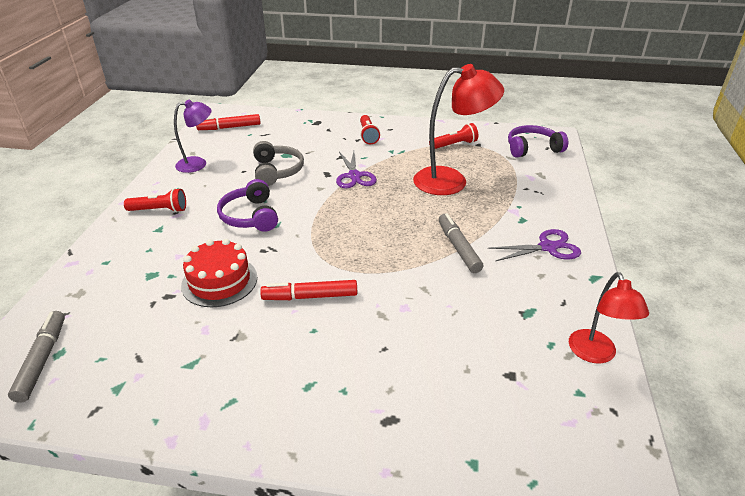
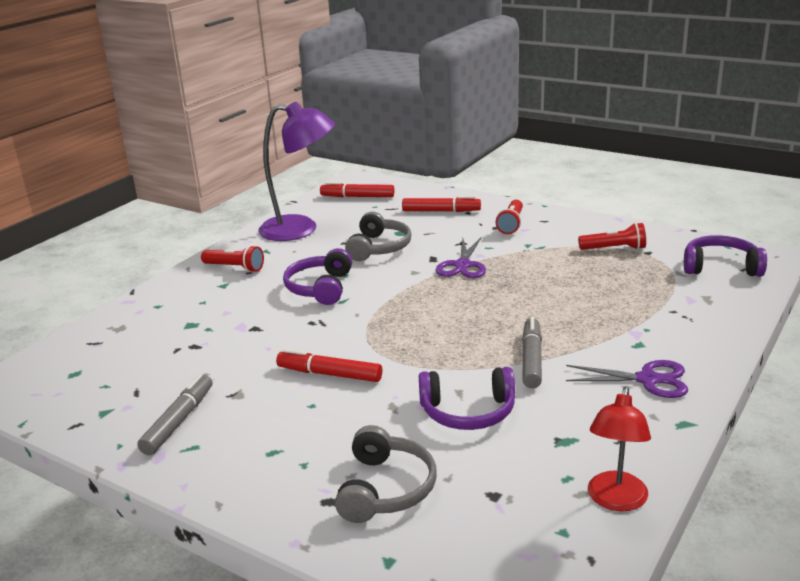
camera: 25 degrees right, 10 degrees down
grey marker [8,311,65,403] -> grey marker moved to [137,374,212,455]
purple lamp [174,100,212,173] -> purple lamp [258,101,335,241], size x1.67
red cake [181,239,257,307] -> none
red lamp [413,64,504,195] -> none
none -> grey headphones [335,425,437,523]
none -> red marker [402,196,481,212]
none -> purple headphones [419,367,515,430]

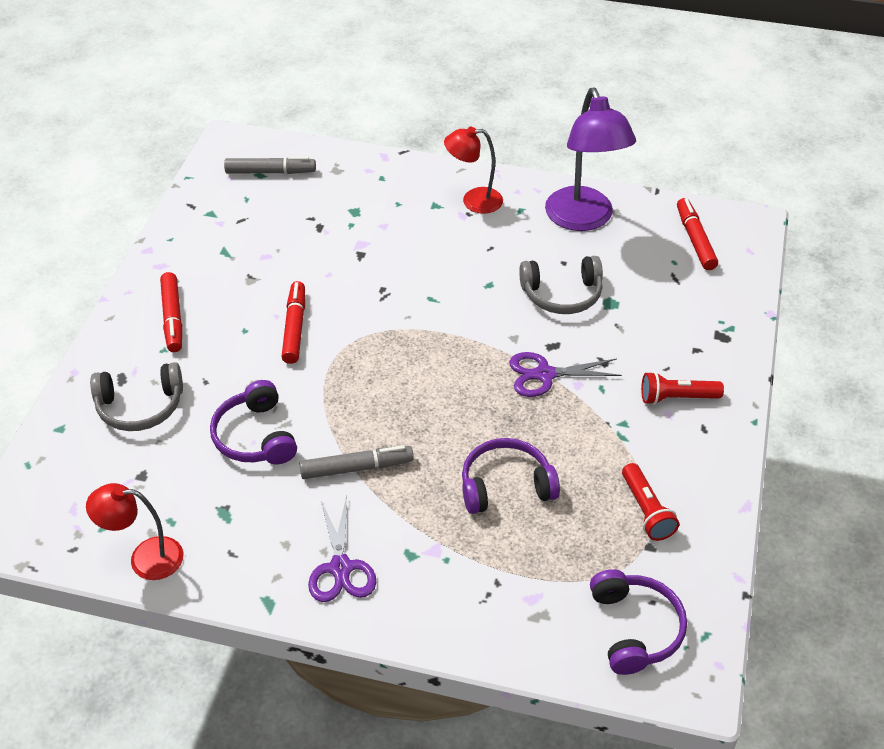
camera: 70 degrees right, 20 degrees up
grey marker [137,374,212,455] -> grey marker moved to [224,157,316,174]
red flashlight [201,245,264,272] -> red lamp [444,127,503,214]
purple headphones [283,248,352,305] -> purple headphones moved to [462,438,560,514]
red marker [402,196,481,212] -> red marker moved to [160,272,182,352]

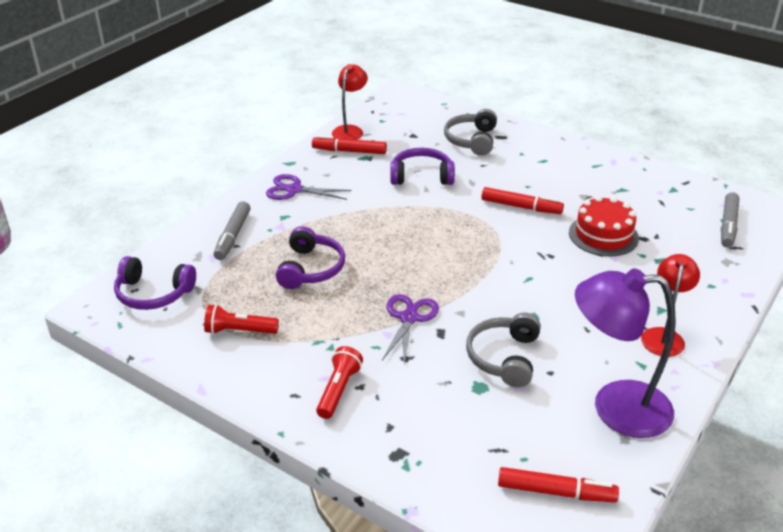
camera: 110 degrees right, 10 degrees down
red marker [160,272,182,352] -> red marker moved to [312,135,387,154]
grey marker [299,445,414,479] -> grey marker moved to [214,201,250,260]
none -> red cake [569,196,639,256]

